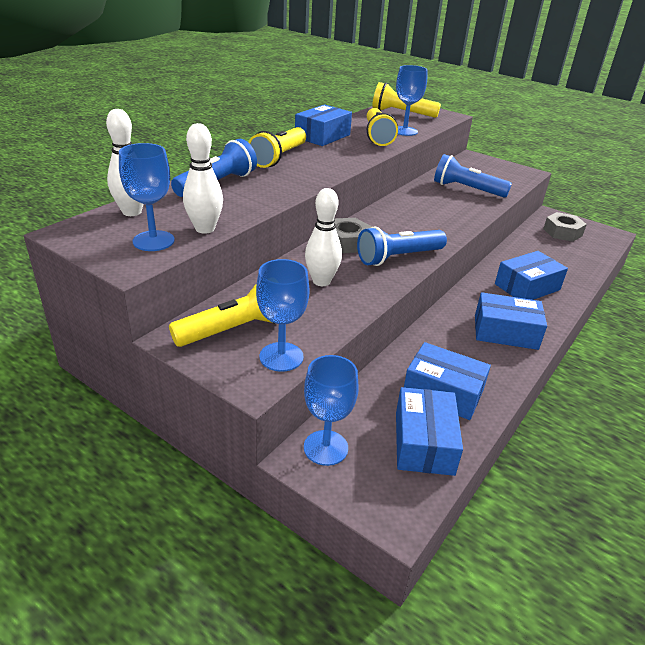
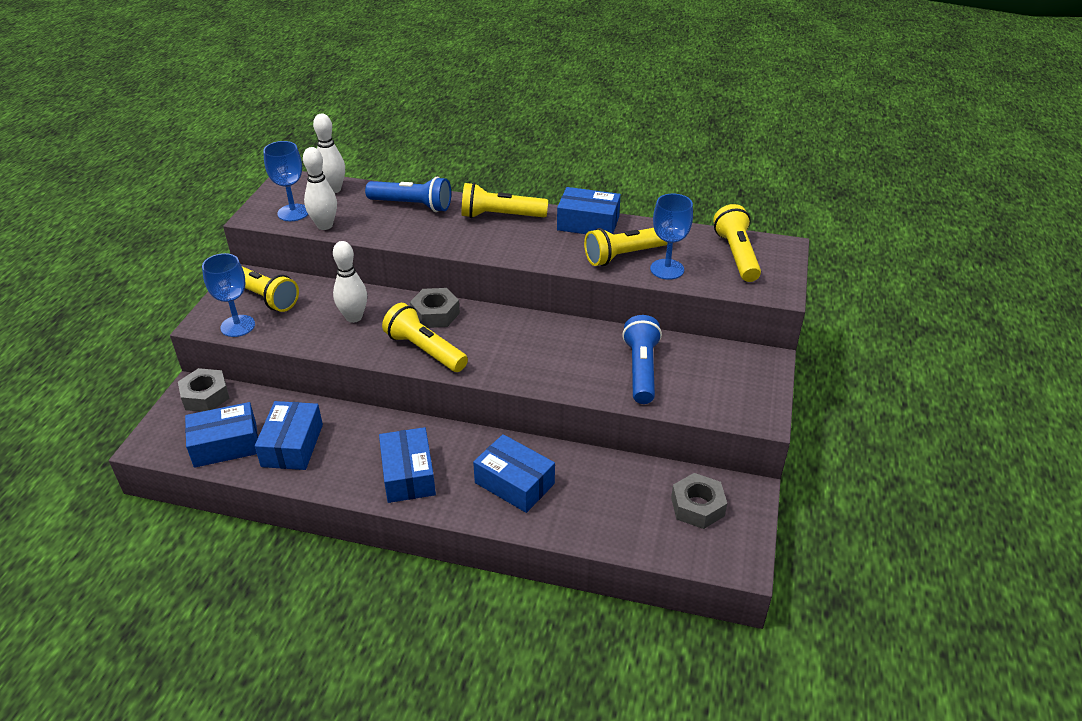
camera: 70 degrees right, 5 degrees up
blue goblet [304,355,359,466] -> grey nut [178,368,230,412]
blue flashlight [357,226,447,266] -> yellow flashlight [382,303,468,372]

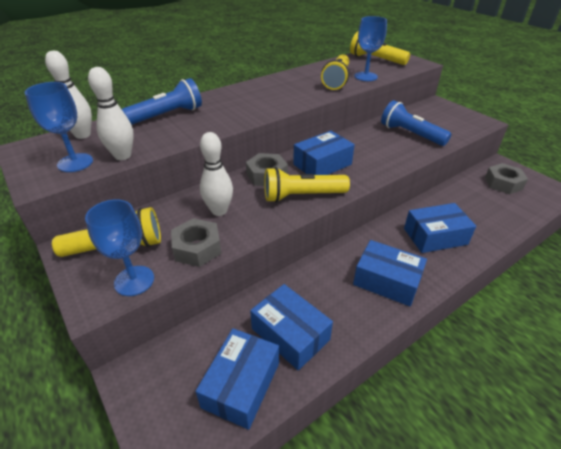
camera: 50 degrees left, 0 degrees up
grey nut [178,368,230,412] -> grey nut moved to [171,218,221,267]
yellow flashlight [461,183,548,218] -> none
blue box [557,187,621,234] -> blue box moved to [293,131,355,175]

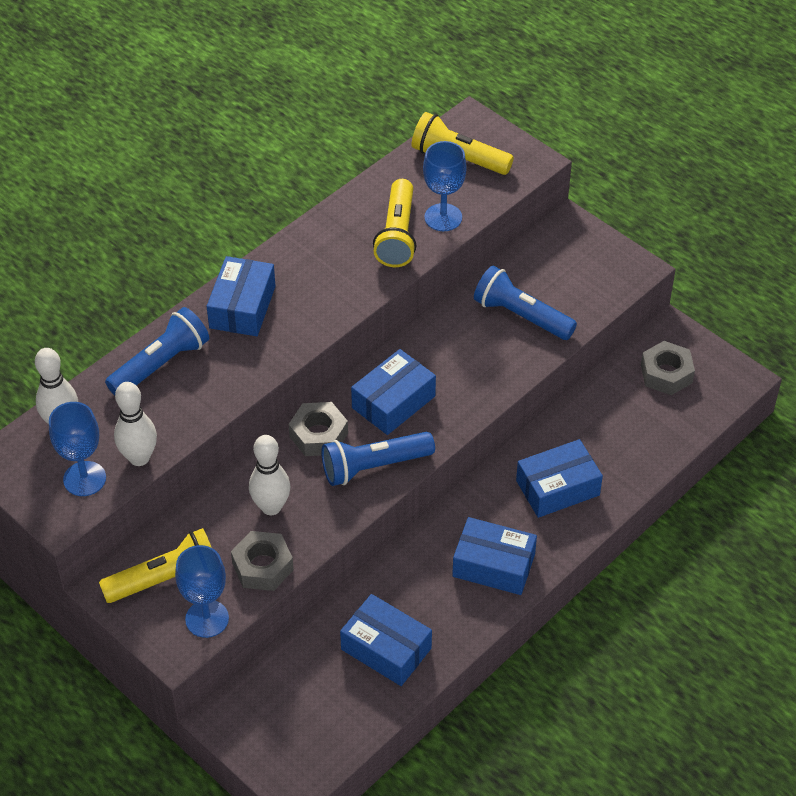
camera: 10 degrees left, 10 degrees up
blue box [196,328,279,430] -> blue box moved to [206,256,276,336]
yellow flashlight [264,167,350,203] -> blue flashlight [321,432,435,486]

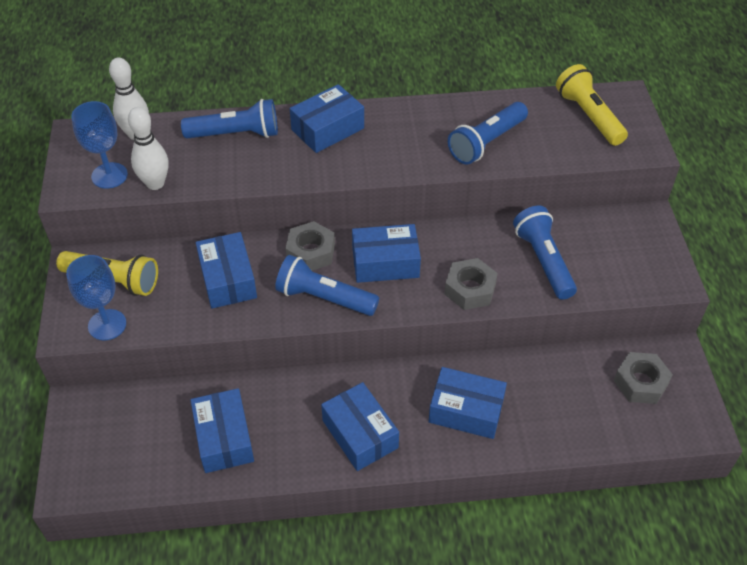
camera: 40 degrees right, 0 degrees up
grey nut [231,531,294,591] -> grey nut moved to [444,258,498,310]
white bowling pin [249,435,290,515] -> blue box [196,232,257,309]
yellow flashlight [373,179,416,267] -> blue flashlight [448,102,528,164]
blue goblet [423,141,467,231] -> none

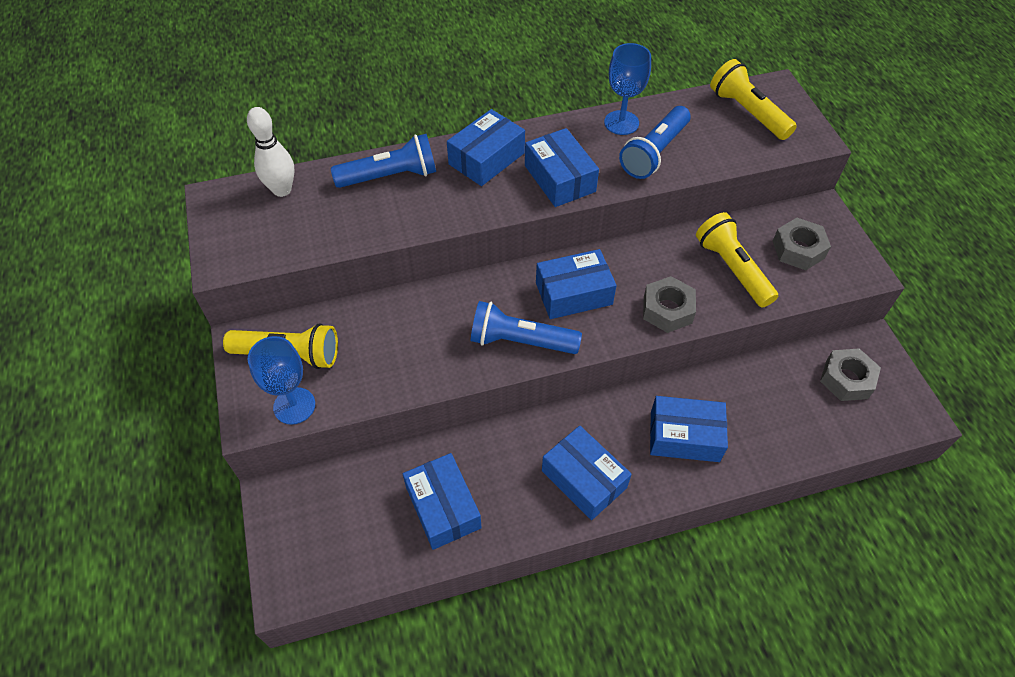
camera: 10 degrees left, 5 degrees up
blue goblet [71,101,128,189] -> blue goblet moved to [604,43,651,135]
white bowling pin [128,107,169,190] -> none
blue box [196,232,257,309] -> blue box moved to [525,128,599,207]
grey nut [285,221,335,271] -> grey nut moved to [773,218,831,270]
blue flashlight [513,206,577,300] -> yellow flashlight [696,212,778,308]

